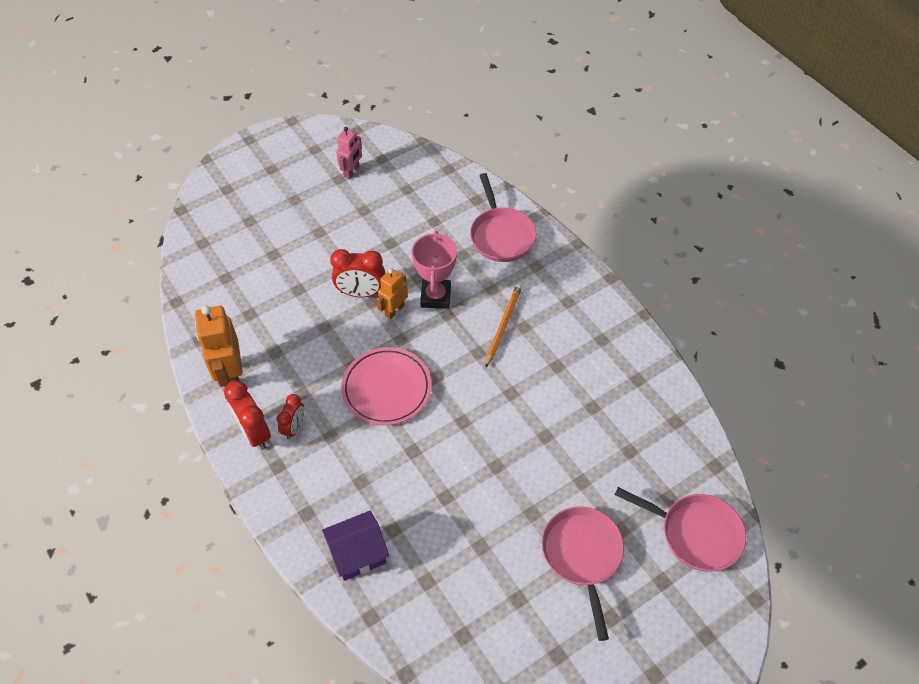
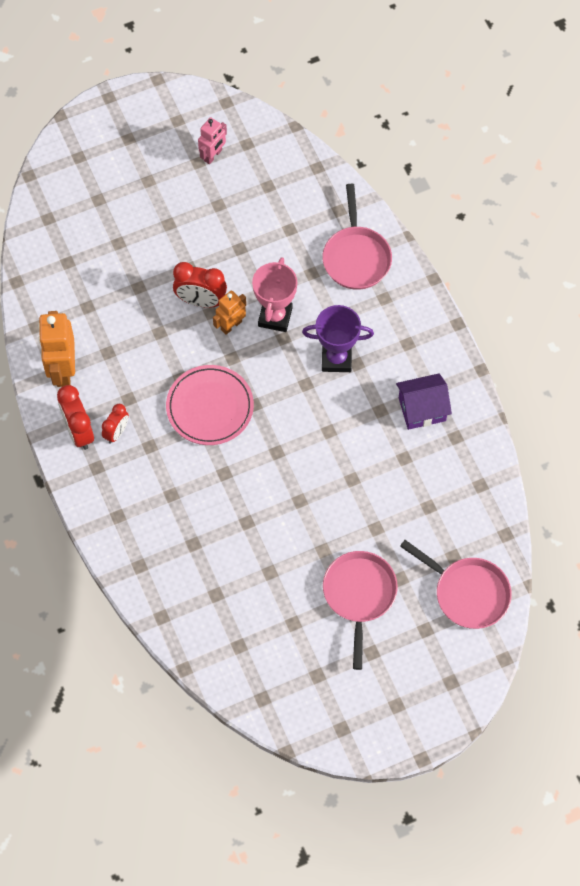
camera: 10 degrees right, 10 degrees up
purple house [322,511,389,581] -> purple house moved to [396,374,452,430]
orange pencil [486,283,522,367] -> purple trophy [302,305,374,372]

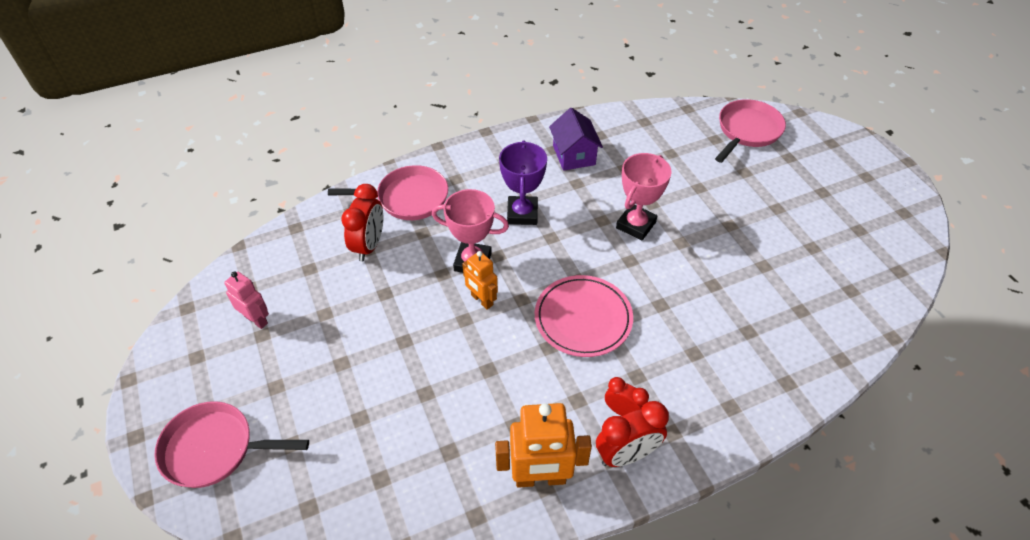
camera: 90 degrees left, 15 degrees down
red clock [173,262,227,308] -> red clock moved to [342,184,383,261]
pink pan [323,551,398,670] -> pink pan moved to [154,401,309,488]
none -> pink trophy [616,153,671,240]

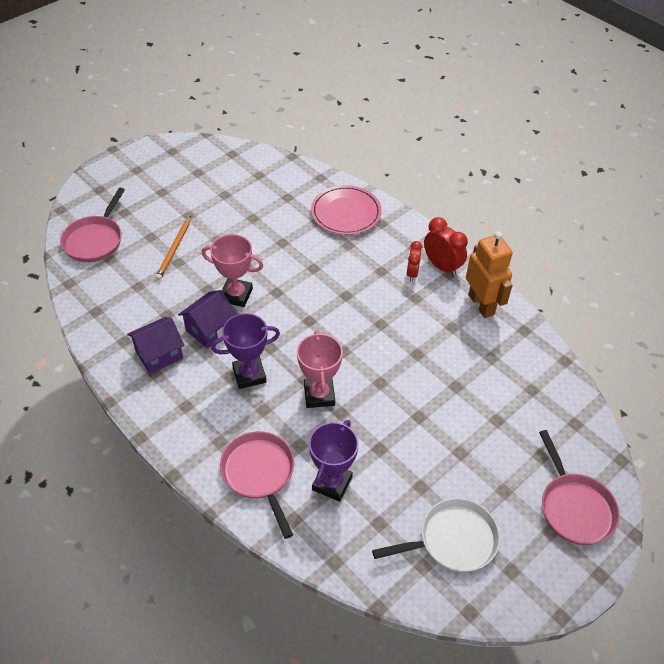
camera: 110 degrees left, 0 degrees up
pink robot [224,271,269,329] -> white pan [372,498,500,572]
red clock [342,184,383,261] -> purple trophy [309,420,359,502]
orange robot [462,251,498,310] -> none
pink plate [535,275,633,357] -> pink plate moved to [311,185,382,235]
pink pan [715,99,786,163] -> pink pan turned 90 degrees counterclockwise [60,188,125,262]
none -> orange pencil [155,216,191,280]
none -> purple house [178,290,237,349]

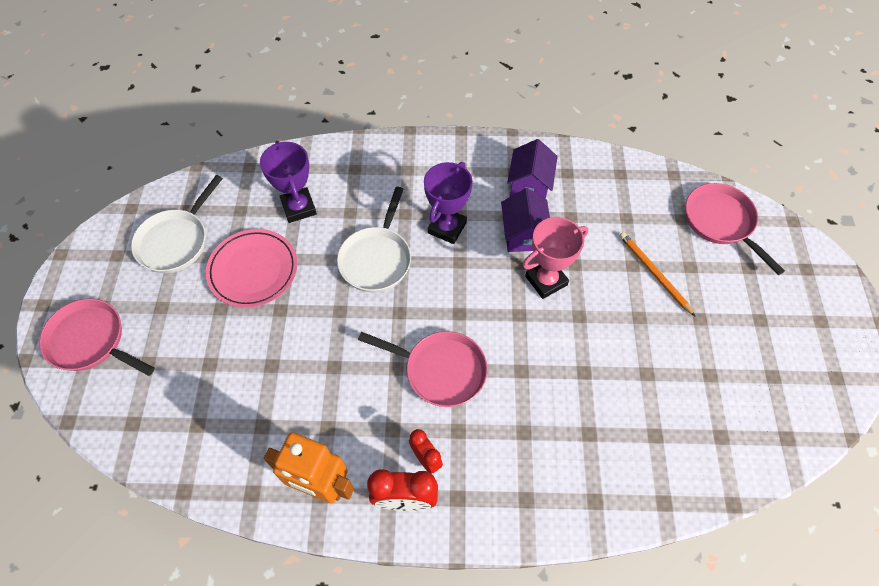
camera: 135 degrees right, 10 degrees up
pink pan [220,431,294,539] -> pink pan moved to [358,331,488,407]
pink trophy [297,331,343,408] -> white pan [337,187,411,292]
pink plate [311,185,382,235] -> pink plate moved to [206,229,297,308]

